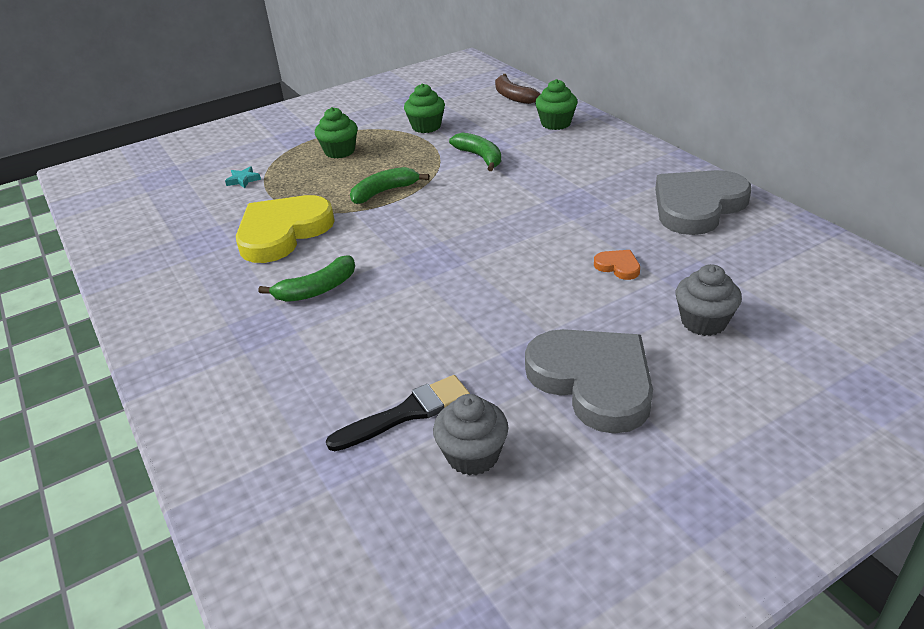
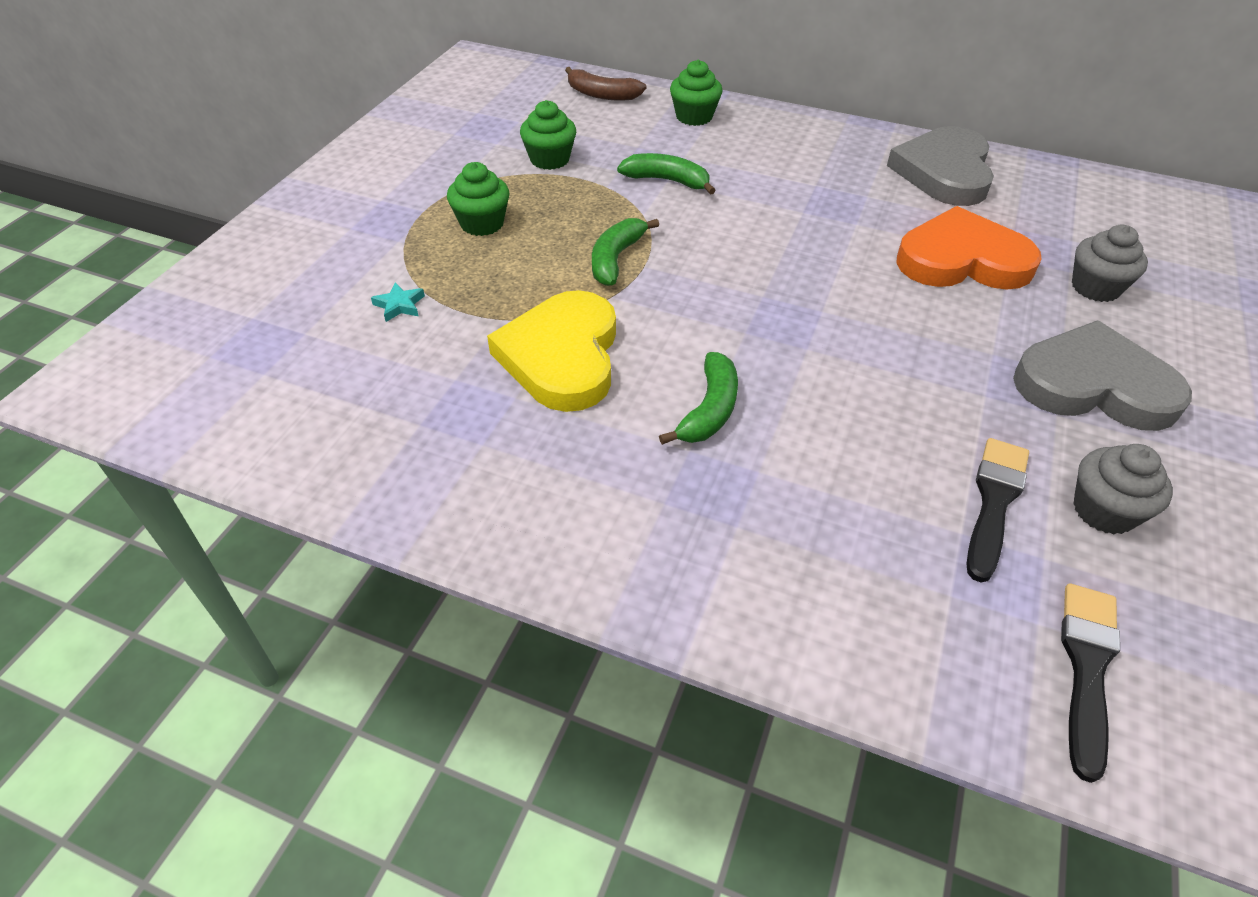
camera: 40 degrees left, 10 degrees up
orange heart [594,250,640,280] -> orange heart [896,206,1042,290], size x2.46
none -> black brush [1061,583,1120,783]

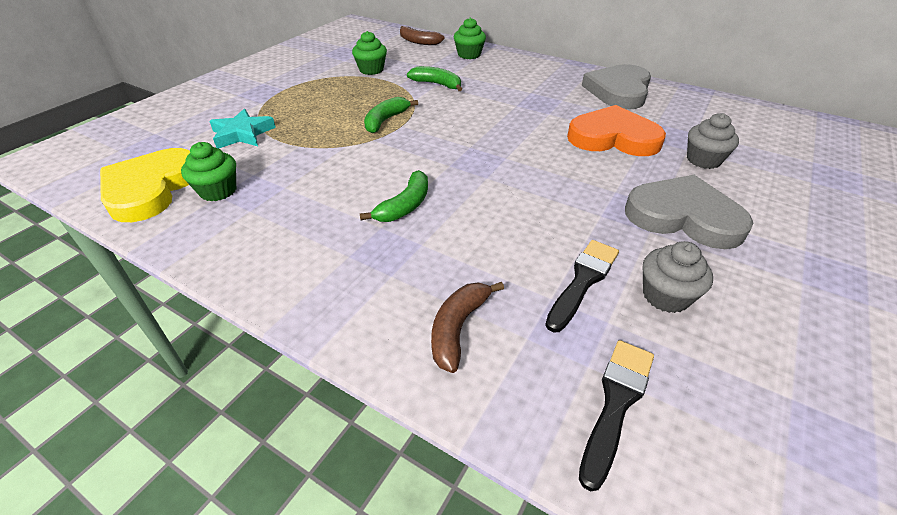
camera: 10 degrees right, 5 degrees down
turquoise star [371,282,425,322] -> turquoise star [209,109,276,149], size x1.91
green cupcake [447,162,510,236] -> green cupcake moved to [181,142,236,201]
yellow heart [487,290,616,412] -> yellow heart moved to [100,148,190,222]
none -> brown banana [431,282,504,373]

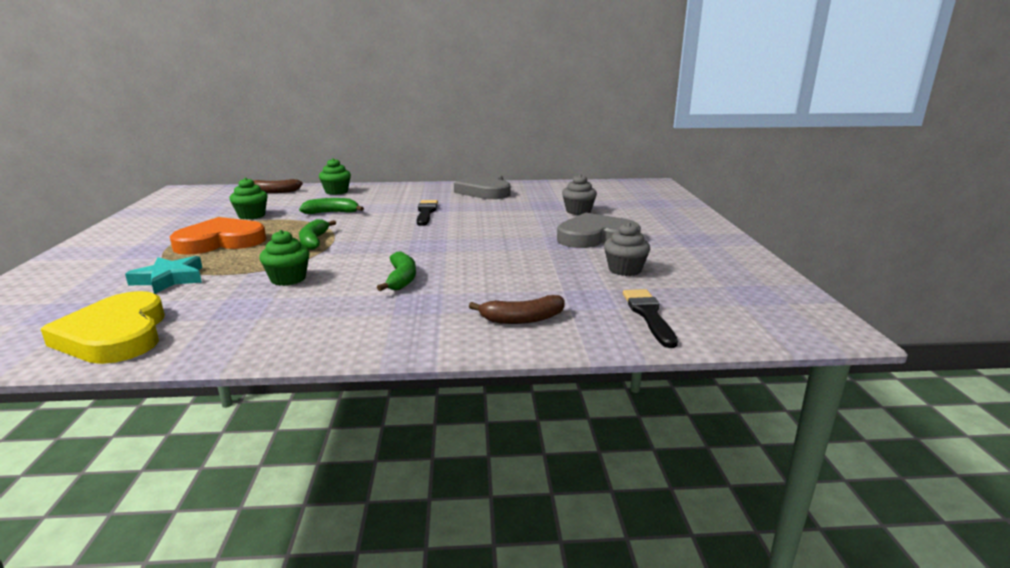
camera: 35 degrees left, 20 degrees down
green cupcake [181,142,236,201] -> green cupcake moved to [259,230,310,286]
brown banana [431,282,504,373] -> brown banana turned 90 degrees counterclockwise [469,295,565,324]
black brush [545,240,619,333] -> black brush moved to [417,200,438,226]
orange heart [567,105,666,156] -> orange heart moved to [170,217,266,255]

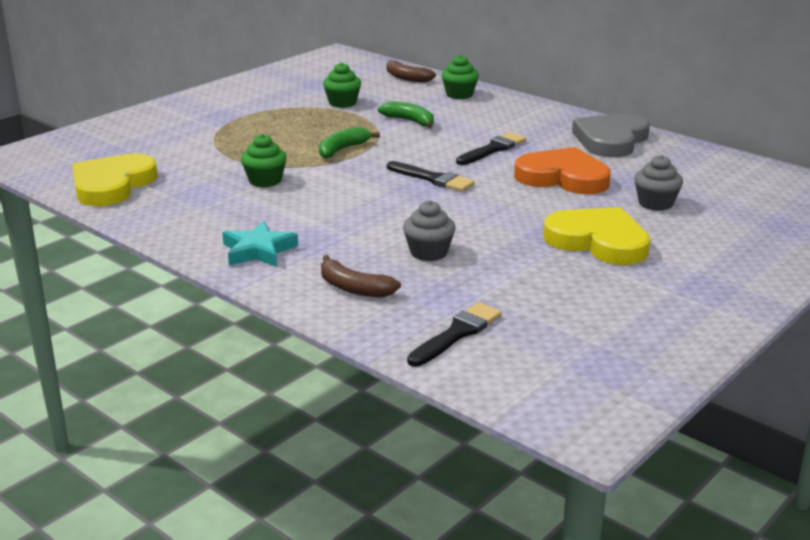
camera: 45 degrees right, 5 degrees up
turquoise star [125,256,202,294] -> turquoise star moved to [222,221,298,267]
orange heart [170,217,266,255] -> orange heart moved to [514,147,611,194]
green banana [377,251,416,291] -> none
grey heart [557,213,641,248] -> yellow heart [543,207,650,265]
grey cupcake [604,222,650,276] -> grey cupcake moved to [403,200,456,261]
none -> black brush [387,161,475,192]

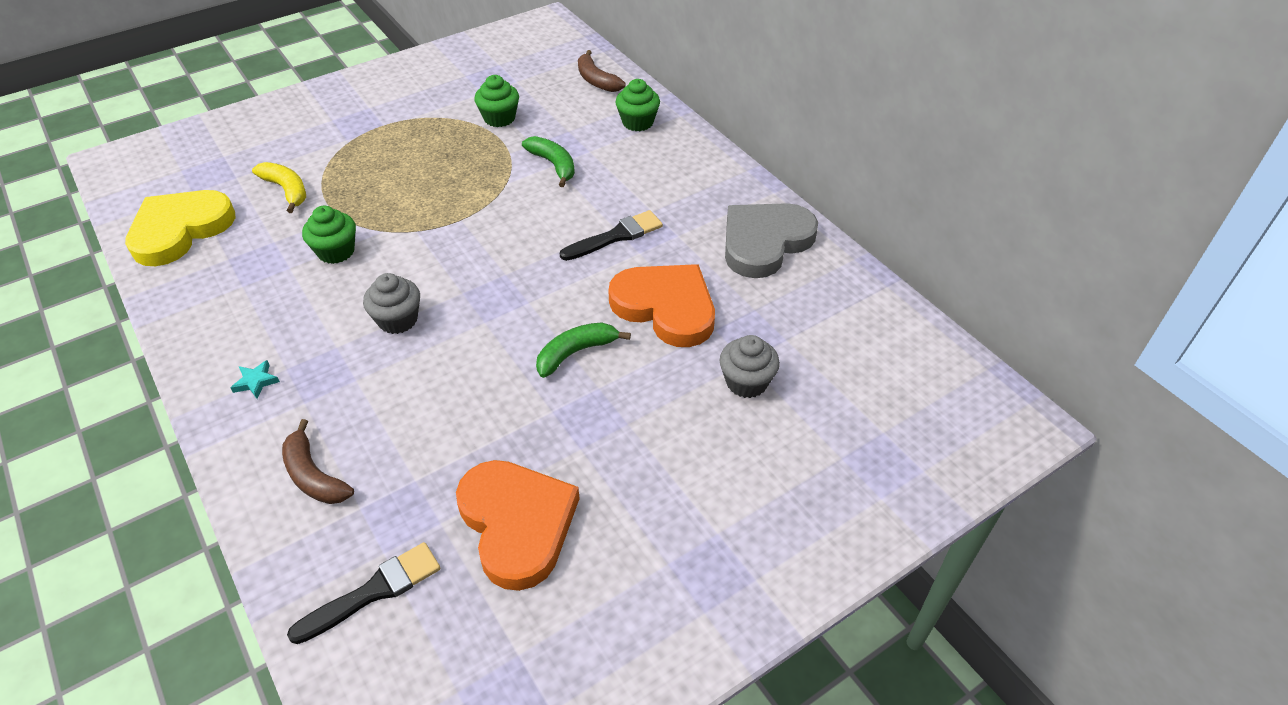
camera: 15 degrees right, 20 degrees up
turquoise star [222,221,298,267] -> turquoise star [230,360,280,399], size x0.52
green banana [319,127,380,158] -> green banana moved to [536,322,631,378]
black brush [387,161,475,192] -> none
grey cupcake [403,200,456,261] -> grey cupcake moved to [363,273,420,334]
yellow heart [543,207,650,265] -> none
none -> yellow banana [252,162,306,213]
none -> orange heart [456,460,580,591]

